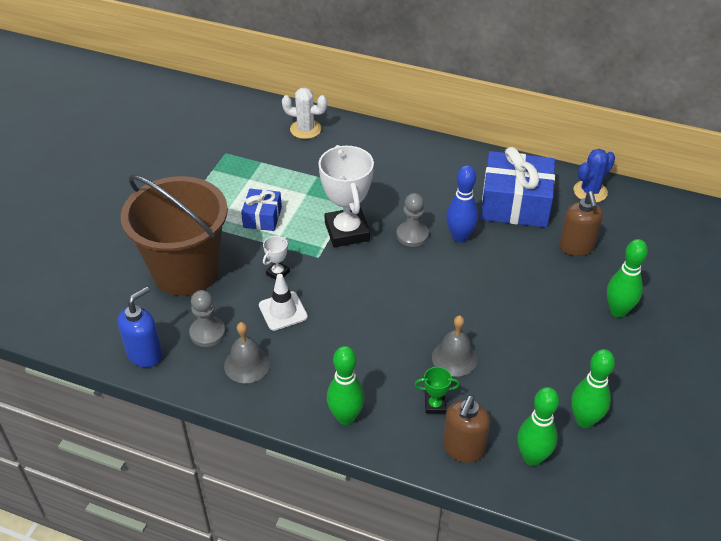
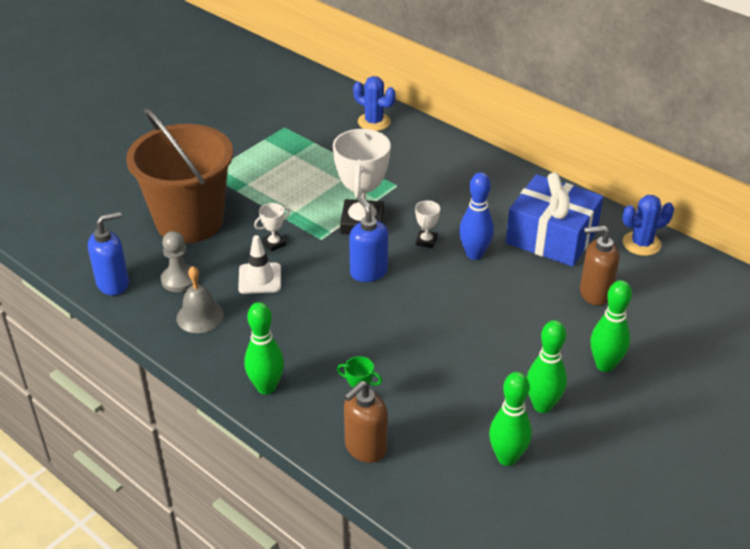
camera: 20 degrees right, 5 degrees down
blue gift [241,189,282,231] -> none
white cactus [282,88,327,139] -> blue cactus [353,76,396,131]
grey pawn [396,193,429,247] -> white trophy [415,200,440,248]
grey bell [432,315,478,377] -> none
green bowling pin [517,387,559,466] -> green bowling pin moved to [527,320,567,413]
brown soap dispenser [559,191,603,256] -> brown soap dispenser turned 75 degrees clockwise [580,226,619,306]
none -> blue soap dispenser [349,196,388,282]

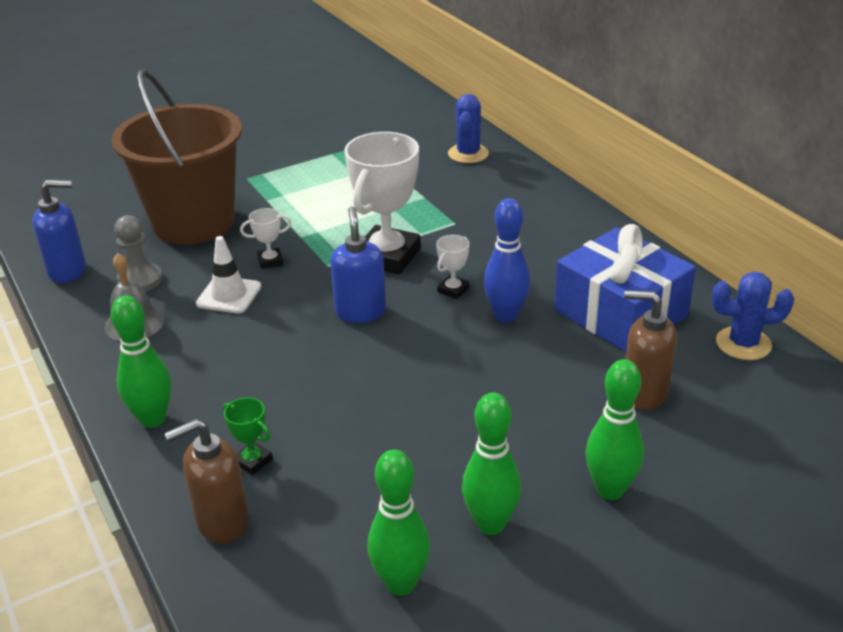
camera: 20 degrees right, 5 degrees down
blue cactus [353,76,396,131] -> blue cactus turned 45 degrees clockwise [448,94,489,163]

